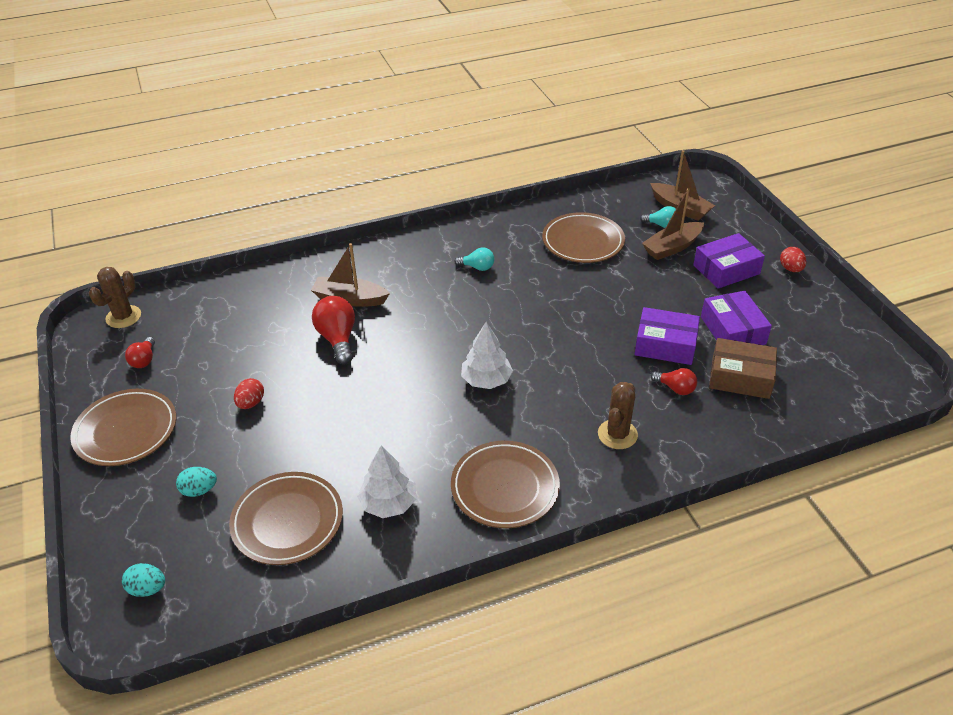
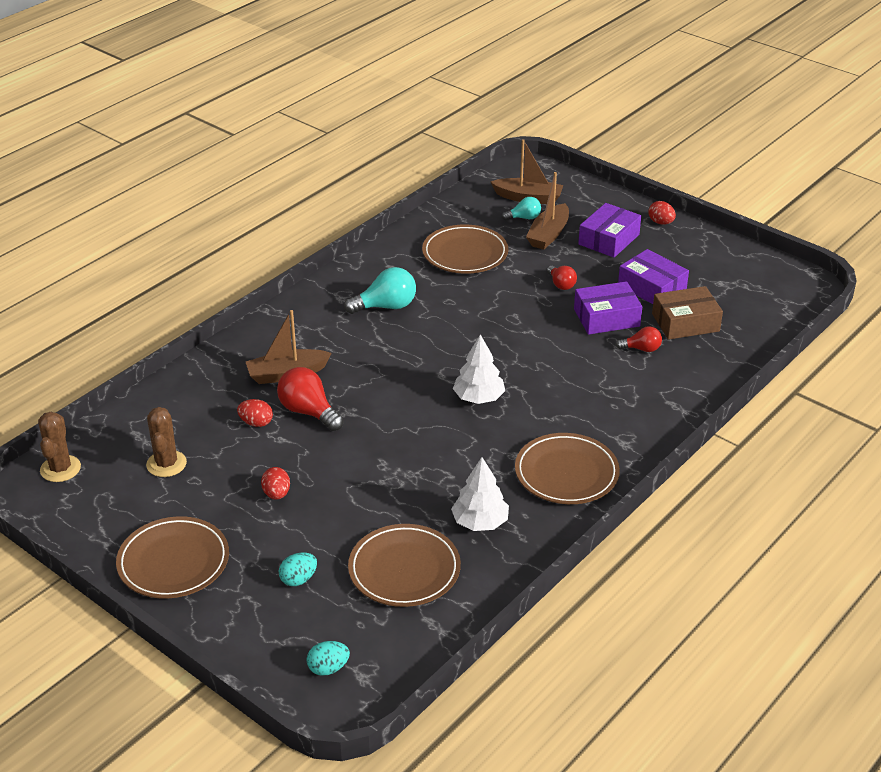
camera: 30 degrees left, 5 degrees down
red light bulb [125,337,155,368] -> red light bulb moved to [547,266,577,290]
turquoise light bulb [454,247,494,271] -> turquoise light bulb [344,267,416,314], size x1.69
brown cactus [598,382,638,449] -> brown cactus moved to [146,407,187,477]
none -> red egg [237,399,273,427]

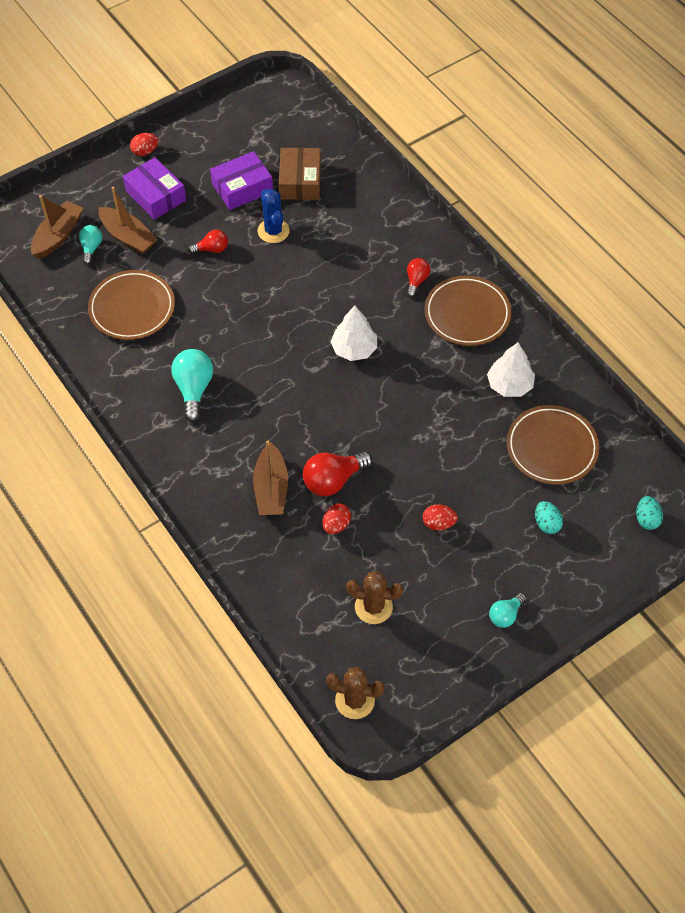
camera: 75 degrees left, 20 degrees up
brown plate [116,516,229,598] -> turquoise light bulb [489,593,526,628]
purple box [574,281,642,335] -> blue cactus [258,189,290,243]
red light bulb [616,326,662,352] -> red light bulb moved to [407,258,430,297]

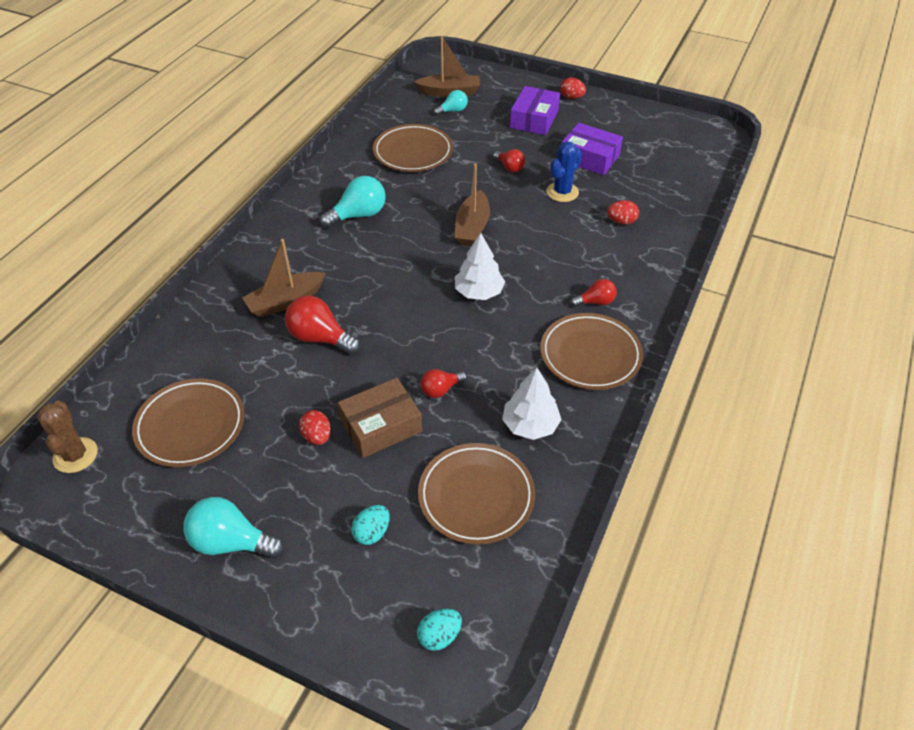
camera: 60 degrees right, 10 degrees down
brown boat [98,187,158,254] -> brown boat moved to [455,163,490,246]
brown box [279,147,321,200] -> brown box moved to [338,378,422,458]
red egg [323,504,351,534] -> red egg moved to [607,200,639,224]
brown cactus [346,571,403,624] -> brown plate [132,378,245,467]
turquoise light bulb [489,593,526,628] -> turquoise light bulb [183,497,285,559], size x1.69
none -> red light bulb [420,369,467,398]

